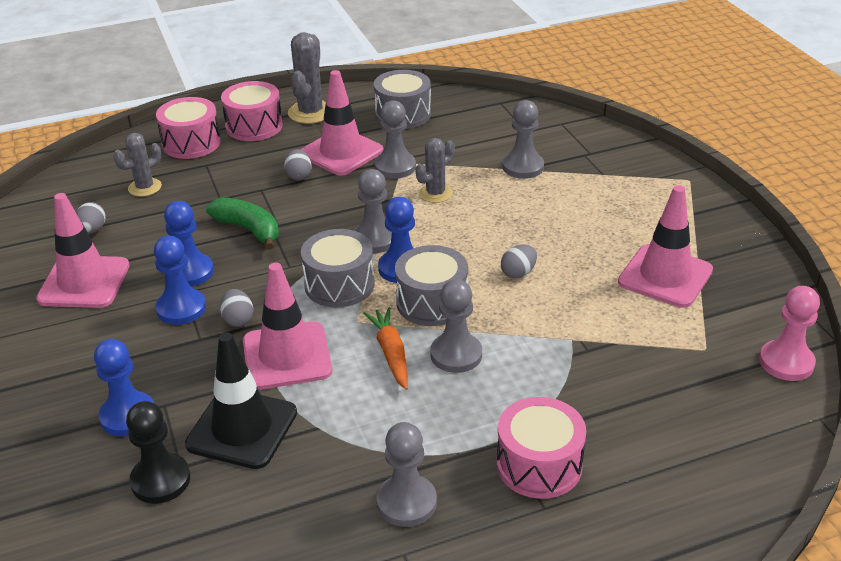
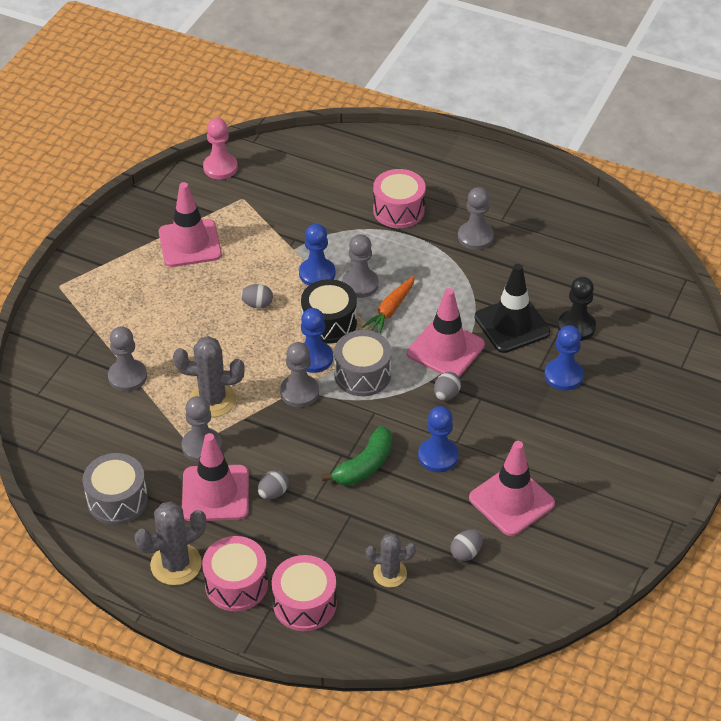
camera: 135 degrees left, 10 degrees up
blue pawn [154,236,206,325] -> blue pawn moved to [299,224,335,286]
green banana [206,197,279,250] -> green banana turned 135 degrees counterclockwise [321,426,392,485]
grey drum [395,245,468,326] -> black drum [301,279,357,343]
grey cactus [416,138,455,203] -> grey cactus [173,336,245,417], size x1.52

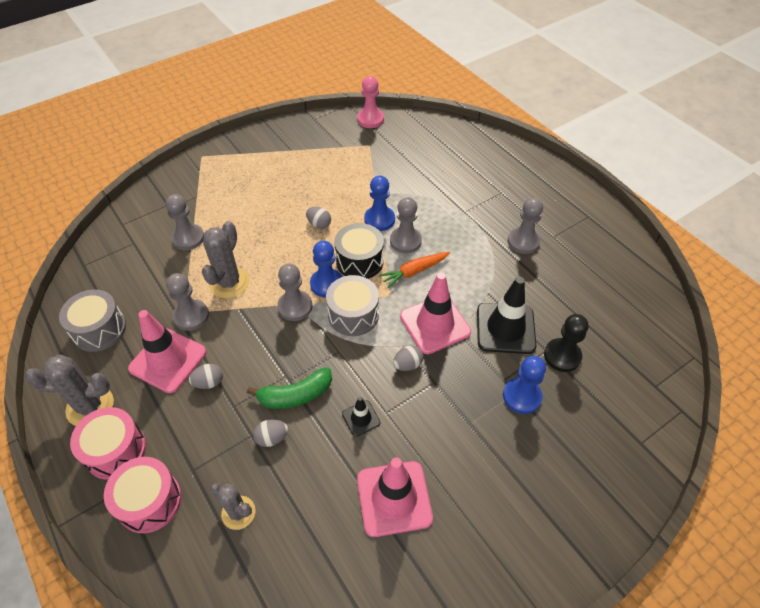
camera: 30 degrees right, 5 degrees up
pink traffic cone [159,182,222,267] -> none
grey cactus [173,336,245,417] -> grey cactus turned 75 degrees clockwise [202,221,249,298]
pink drum [373,169,425,228] -> none
blue pawn [418,406,459,472] -> black traffic cone [342,397,380,437]
grey egg [450,529,483,561] -> grey egg moved to [253,419,288,447]

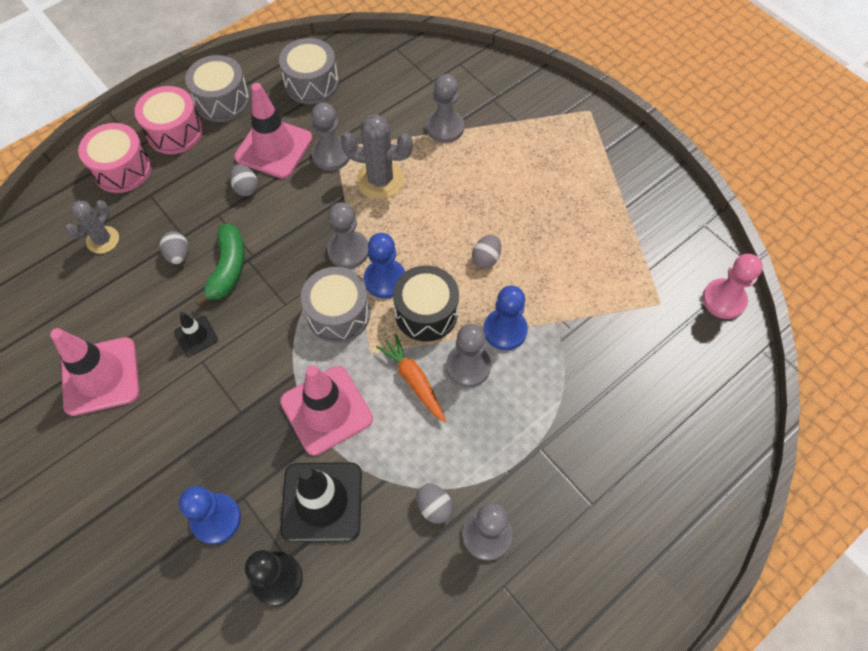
camera: 85 degrees right, 10 degrees up
grey cactus [25,355,114,426] -> grey drum [185,55,250,122]
green banana [247,367,332,409] -> green banana turned 150 degrees counterclockwise [195,224,245,306]
grey egg [393,345,424,371] -> grey egg moved to [416,483,453,524]

